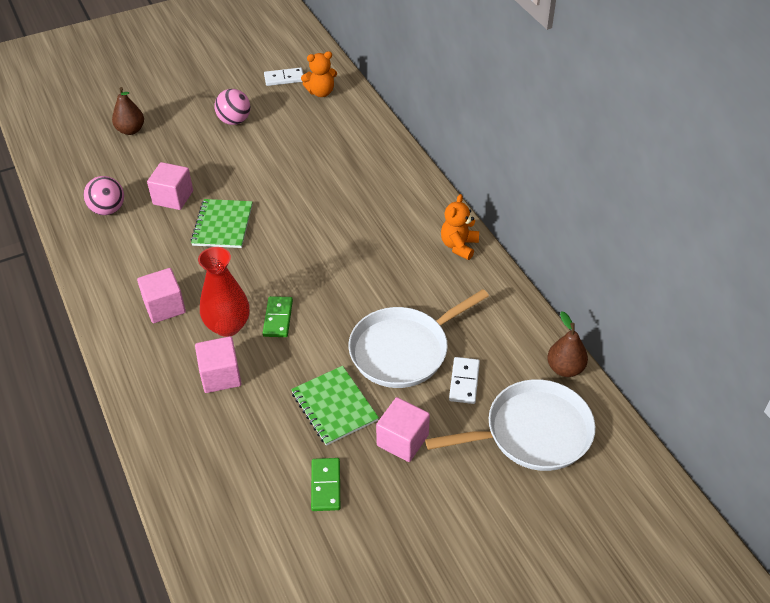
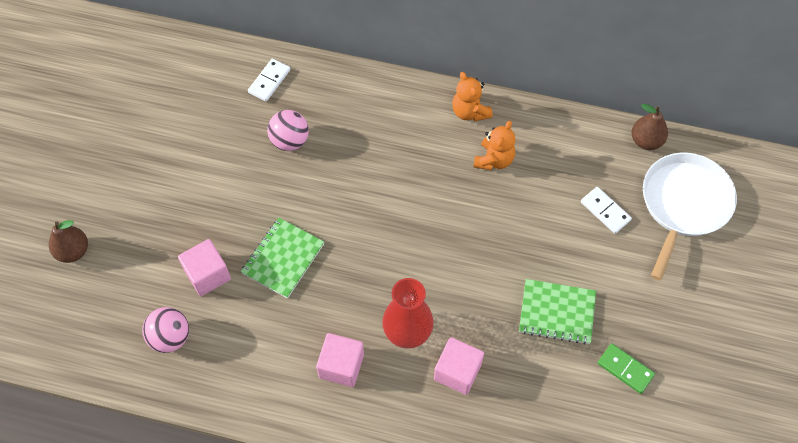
camera: 50 degrees left, 15 degrees up
green notebook [191,199,253,248] -> green notebook turned 75 degrees clockwise [241,218,324,298]
pink ball [215,89,250,125] -> pink ball moved to [267,110,309,151]
green domino [263,296,293,337] -> none
white domino [264,68,303,86] -> white domino moved to [248,59,290,101]
orange teddy bear [301,51,337,97] -> orange teddy bear moved to [473,121,515,170]
white pan [348,289,489,388] -> none
pink cube [376,397,430,462] -> none

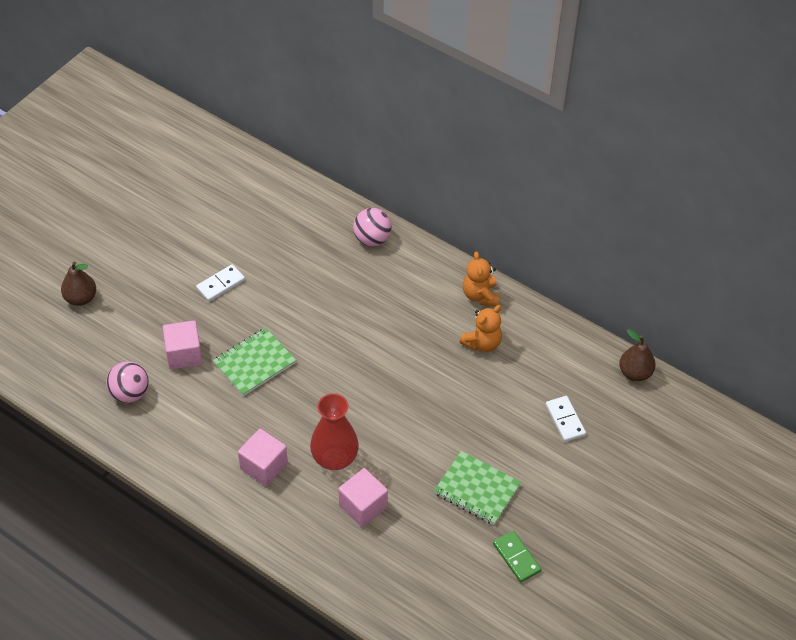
camera: 20 degrees right, 10 degrees down
white domino [248,59,290,101] -> white domino moved to [196,264,245,302]
pink ball [267,110,309,151] -> pink ball moved to [353,208,392,246]
white pan [643,153,737,280] -> none

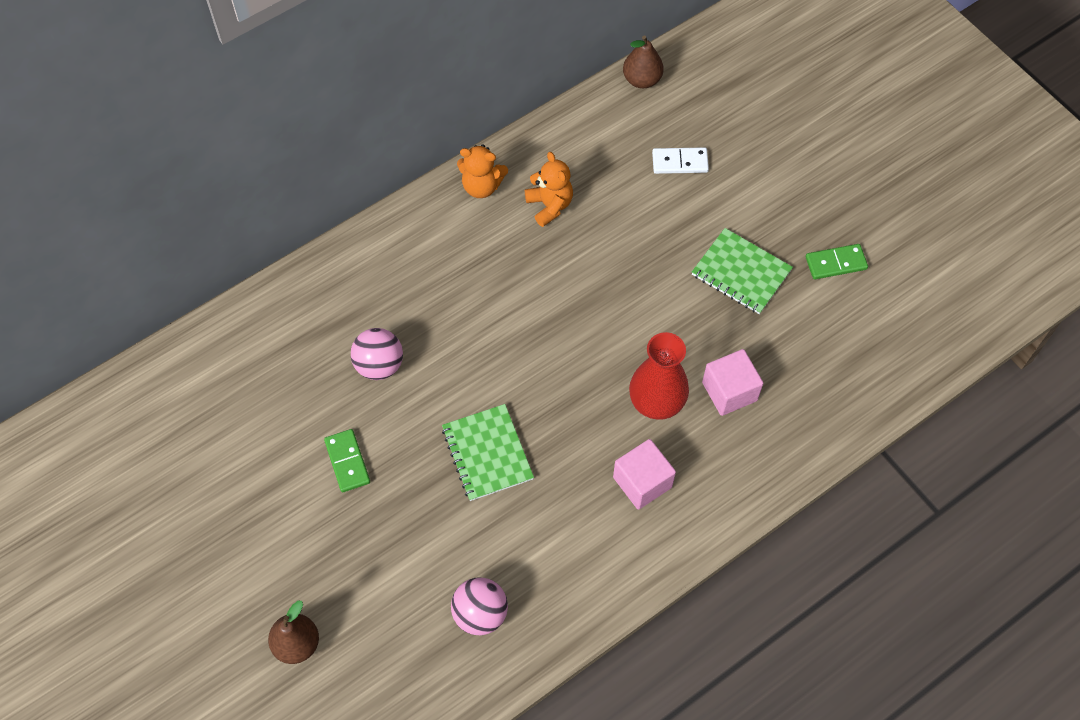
camera: 70 degrees left, 10 degrees up
pink cube [163,320,203,370] -> none
white domino [196,264,245,302] -> green domino [324,429,370,493]
pink ball [353,208,392,246] -> pink ball moved to [351,328,403,380]
green notebook [434,451,521,525] -> green notebook turned 75 degrees clockwise [692,228,793,314]

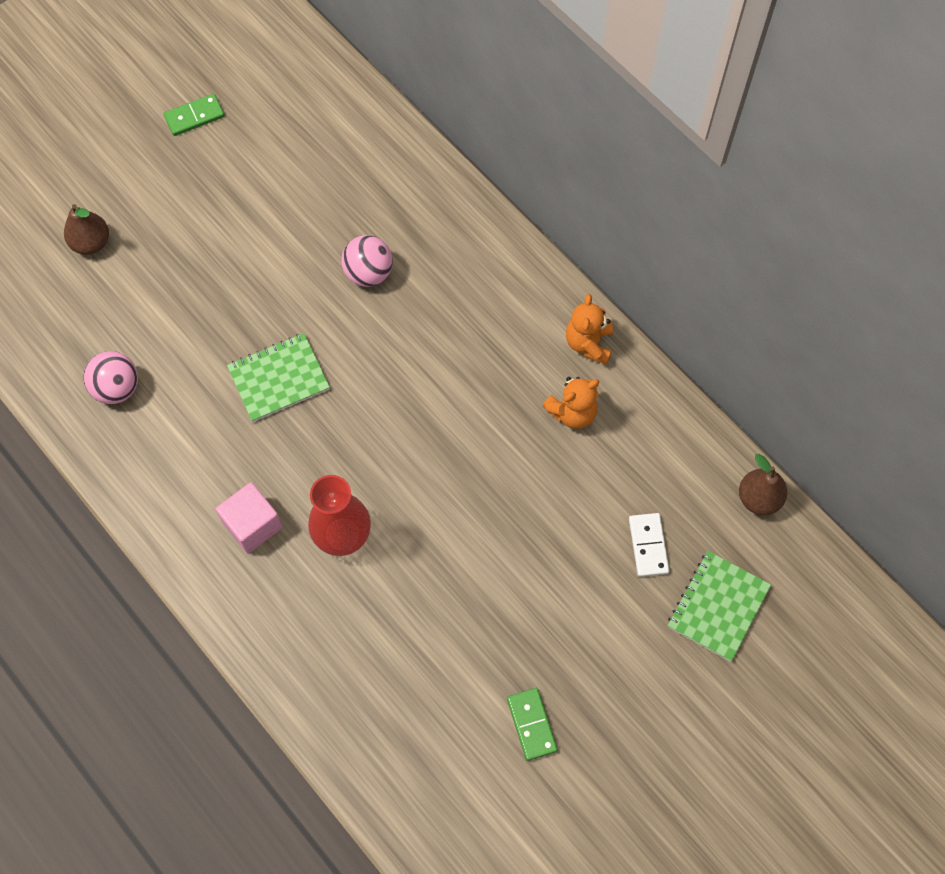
camera: 85 degrees right, 5 degrees up
green domino [324,429,370,493] -> green domino moved to [164,94,225,136]
green notebook [692,228,793,314] -> green notebook moved to [668,551,771,662]
pink cube [702,349,763,416] -> none

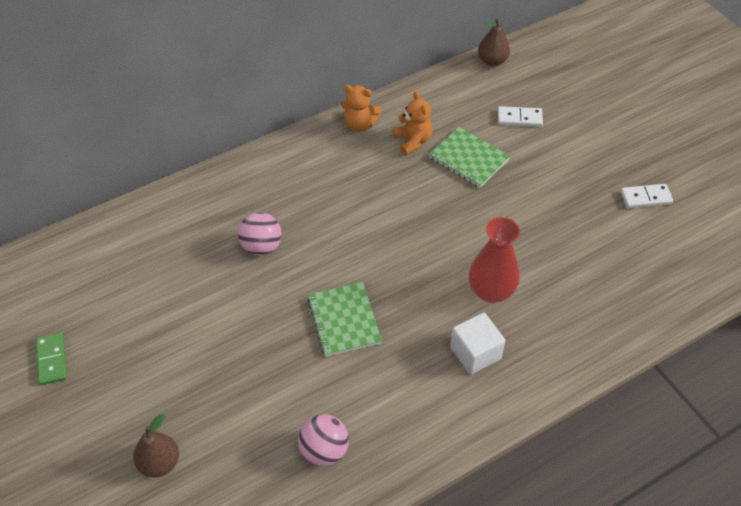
camera: 80 degrees left, 15 degrees down
pink cube [215,482,283,553] -> white cube [450,313,505,375]
green domino [507,688,558,761] -> white domino [621,184,673,208]
green notebook [668,551,771,662] -> green notebook moved to [429,127,510,188]

